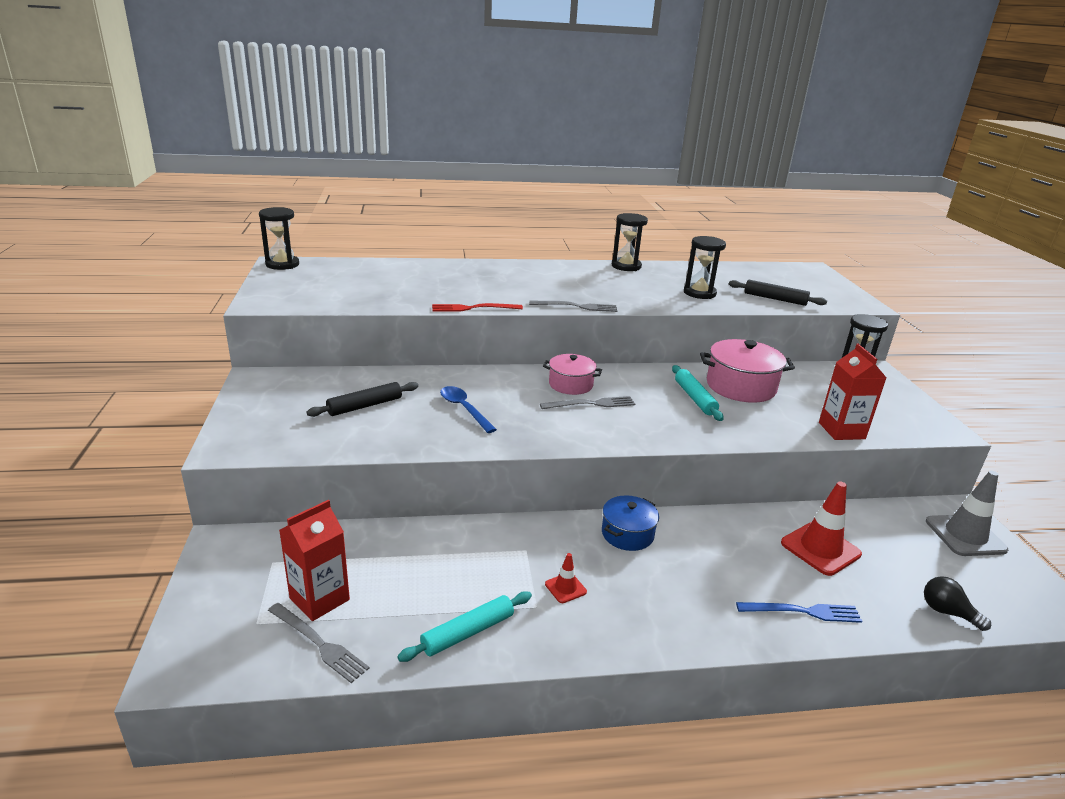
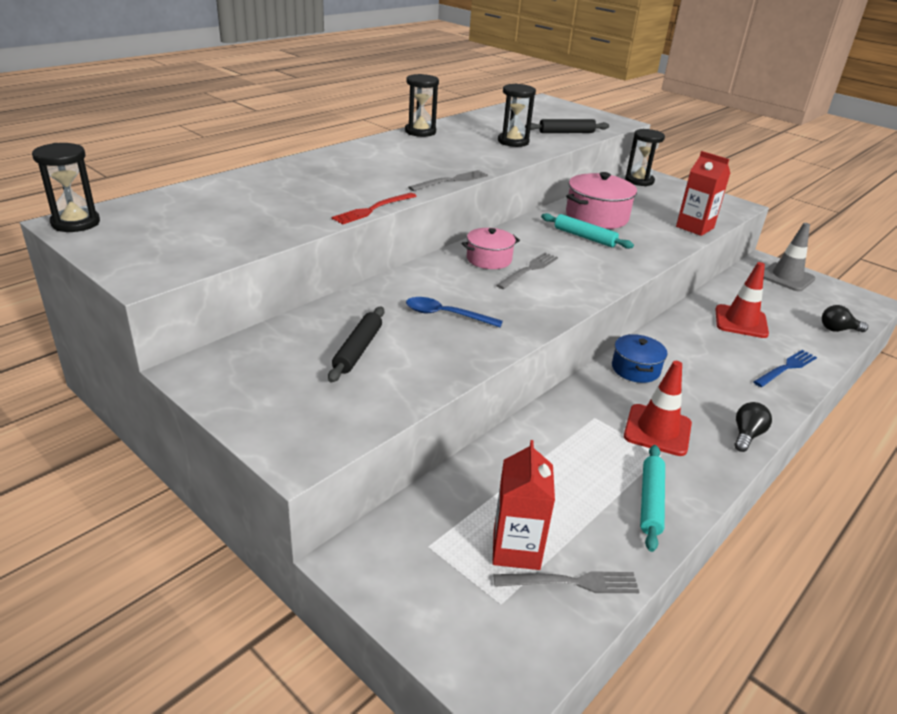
camera: 40 degrees left, 5 degrees up
red traffic cone [545,553,587,603] -> red traffic cone [624,361,692,456], size x2.00
none -> black light bulb [735,402,772,452]

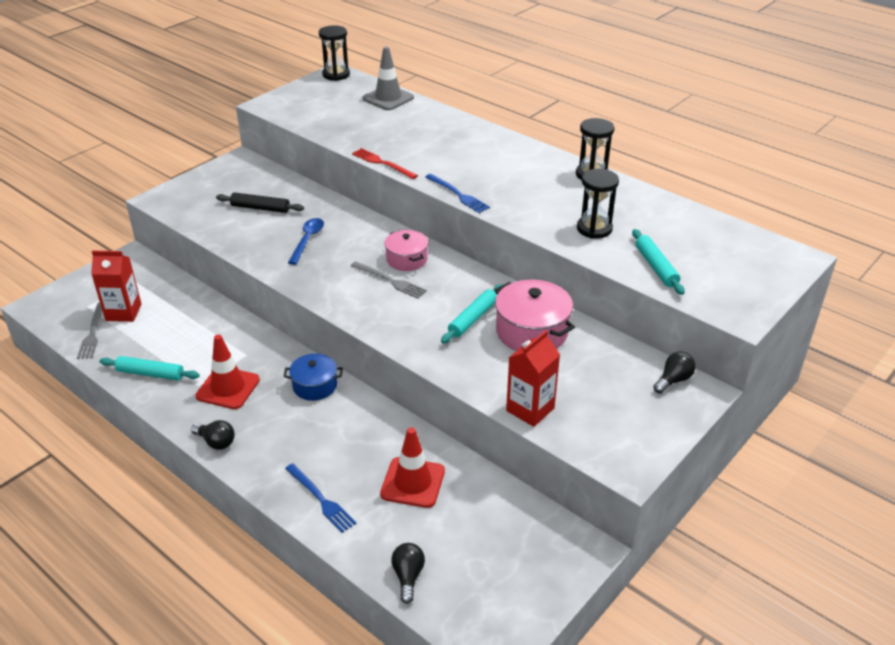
camera: 90 degrees right, 5 degrees up
grey fork [408,170,488,191] -> blue fork [425,174,490,213]
black rolling pin [525,119,609,133] -> turquoise rolling pin [632,229,685,295]
black hourglass [625,129,665,186] -> black light bulb [653,351,696,394]
grey traffic cone [763,223,815,292] -> grey traffic cone moved to [362,47,414,110]

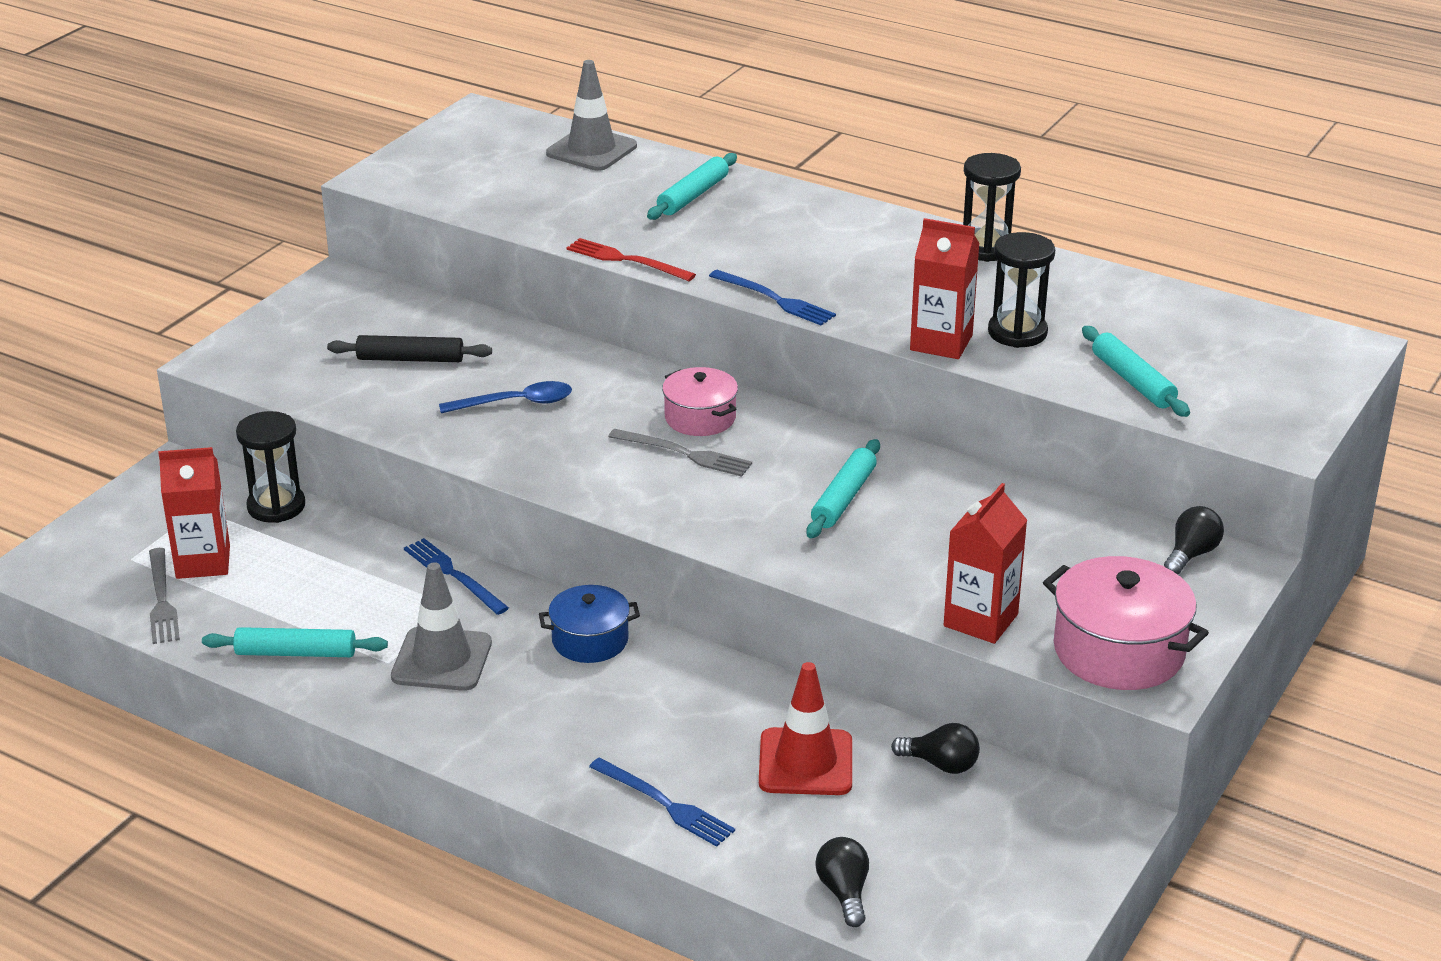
camera: 10 degrees left, 5 degrees down
black light bulb [191,420,235,450] -> black light bulb moved to [891,723,980,774]
red traffic cone [195,335,260,409] -> grey traffic cone [391,562,492,691]
blue spoon [288,218,324,265] -> blue spoon turned 75 degrees clockwise [439,381,572,413]
black hourglass [319,25,350,81] -> black hourglass moved to [236,411,305,523]
pink pot [495,280,575,351] -> pink pot moved to [1043,556,1209,690]
none -> blue fork [404,538,509,615]
none -> turquoise rolling pin [647,153,737,220]
none -> red carton [910,218,980,359]

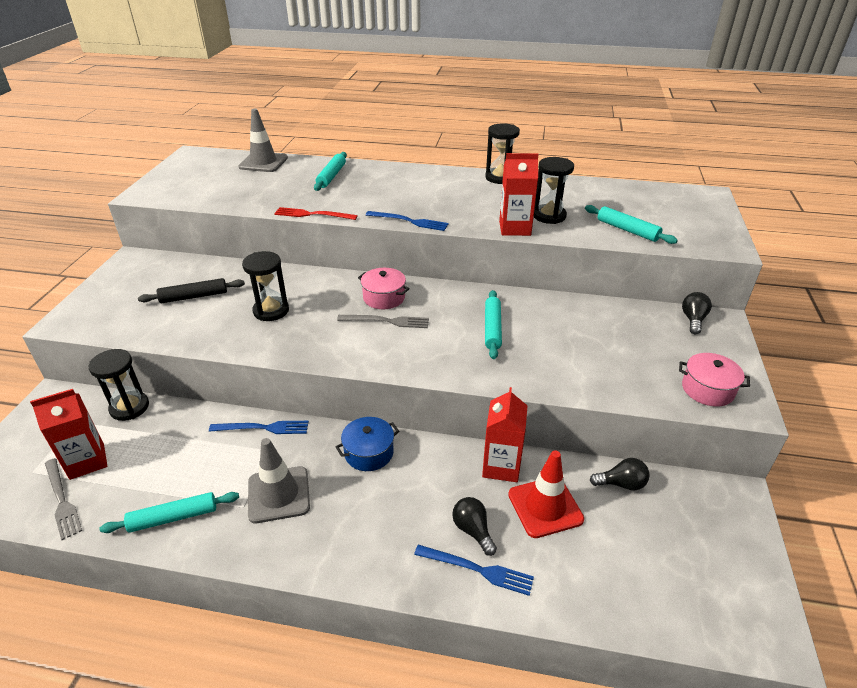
camera: 20 degrees left, 5 degrees up
blue fork [404,538,509,615] -> blue fork turned 150 degrees clockwise [209,421,309,434]
blue spoon [439,381,572,413] -> black hourglass [242,251,289,321]
black light bulb [815,837,869,927] -> black light bulb moved to [452,497,497,556]
red carton [944,483,1027,644] -> red carton moved to [482,387,528,482]
pink pot [1043,556,1209,690] -> pink pot [679,353,750,407], size x0.63

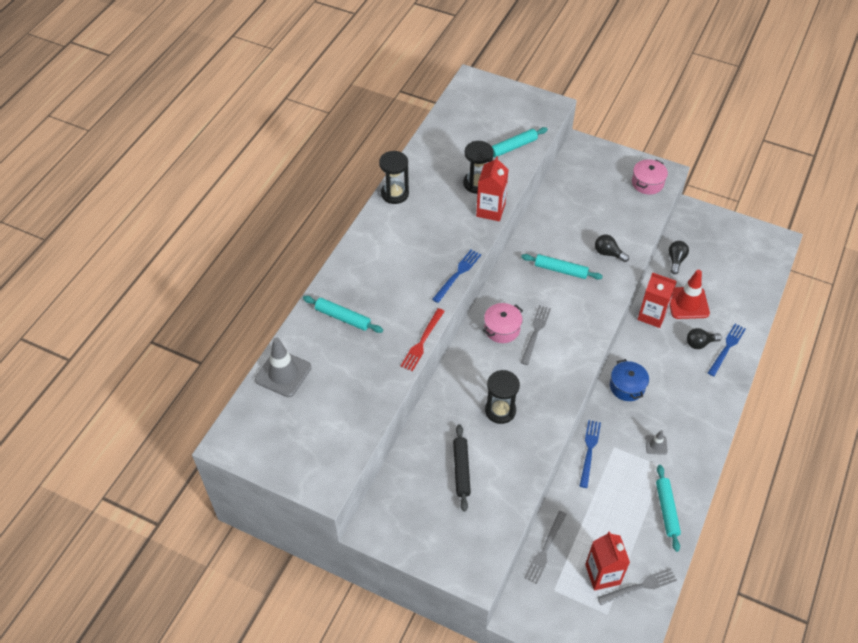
camera: 75 degrees left, 15 degrees up
black hourglass [89,349,149,421] -> grey fork [524,511,567,584]
grey traffic cone [248,438,310,523] -> grey traffic cone [645,430,668,455], size x0.50
black light bulb [682,292,712,334] -> black light bulb moved to [595,235,629,262]

